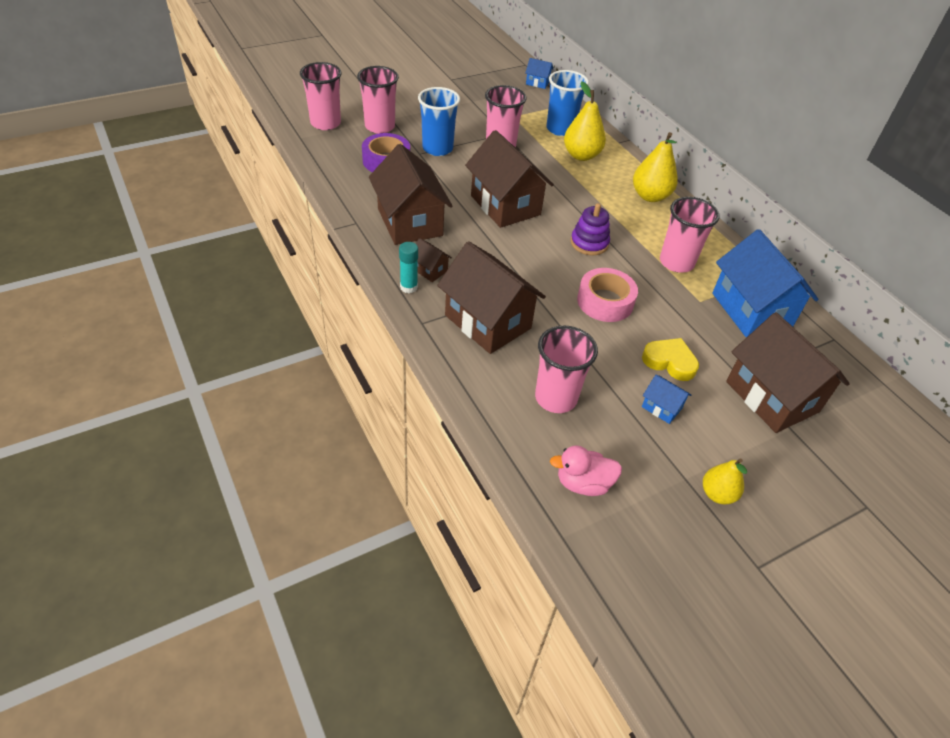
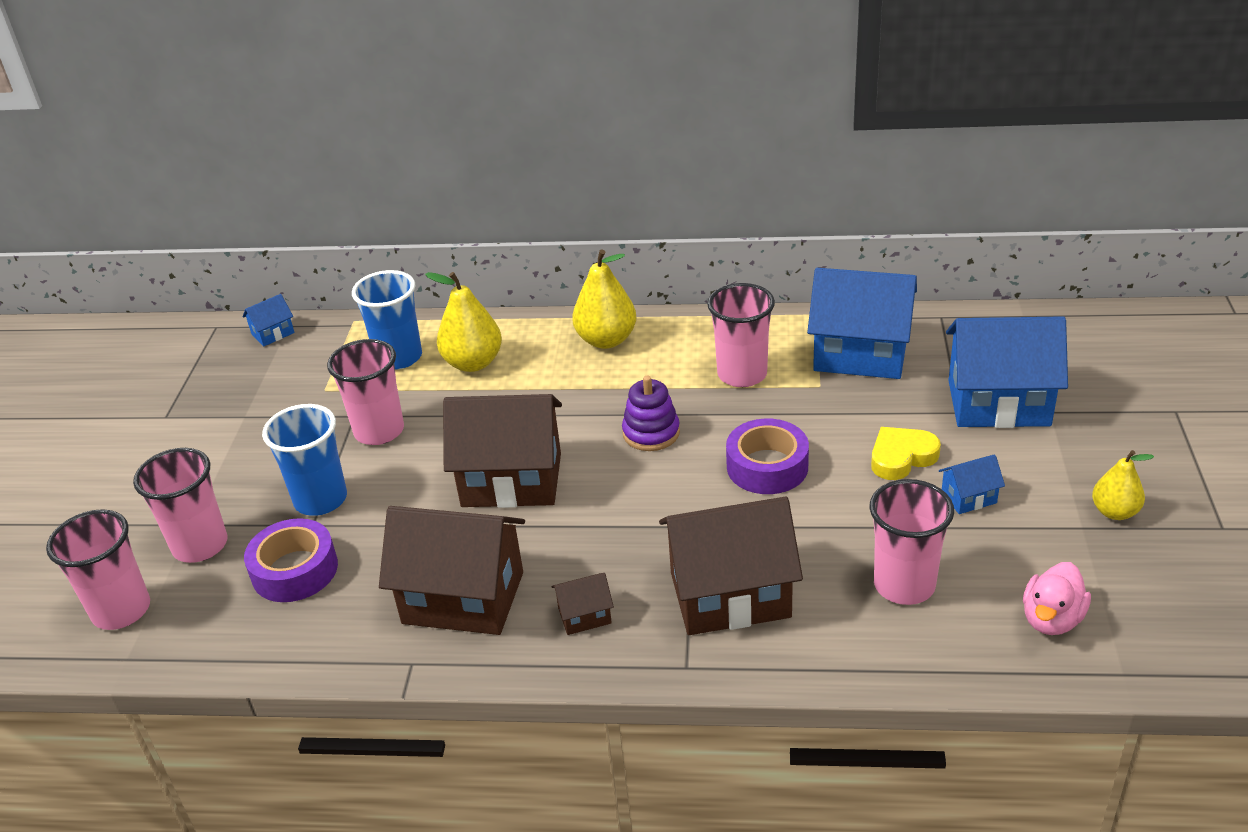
camera: 50 degrees left, 10 degrees down
turquoise glue stick [399,242,418,293] -> none
pink tape [577,268,638,322] -> purple tape [726,419,809,494]
brown house [726,312,850,433] -> blue house [946,316,1068,428]

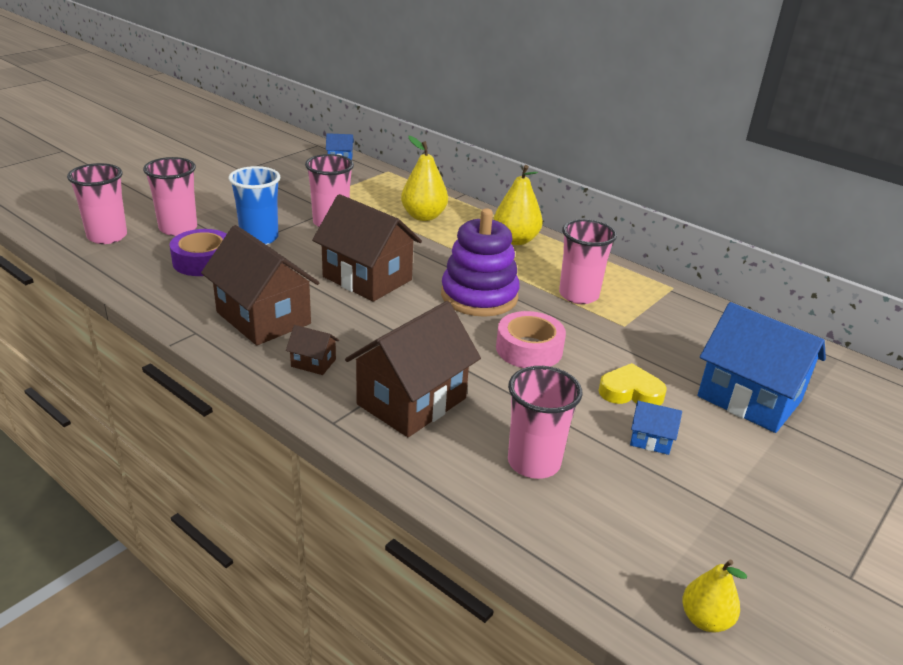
camera: 30 degrees right, 5 degrees down
blue cup [352,270,422,370] -> none
purple stacking toy [622,376,680,451] -> purple stacking toy [441,208,520,317], size x1.72
brown house [659,496,803,635] -> brown house turned 75 degrees counterclockwise [345,301,481,437]
purple tape [726,419,809,494] -> pink tape [496,311,566,368]
blue house [807,268,917,379] -> none
pink duck [1023,562,1091,635] -> none
yellow pear [1092,450,1154,520] -> yellow pear moved to [682,560,747,632]

